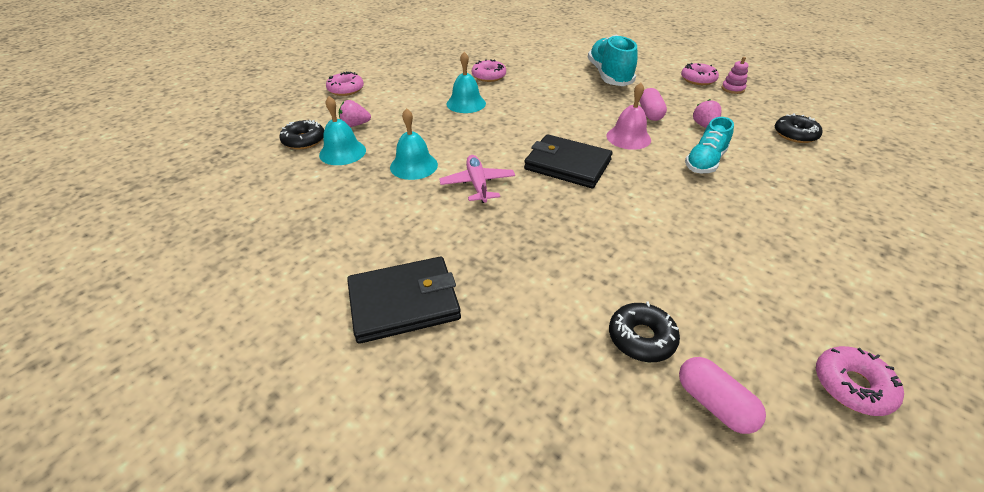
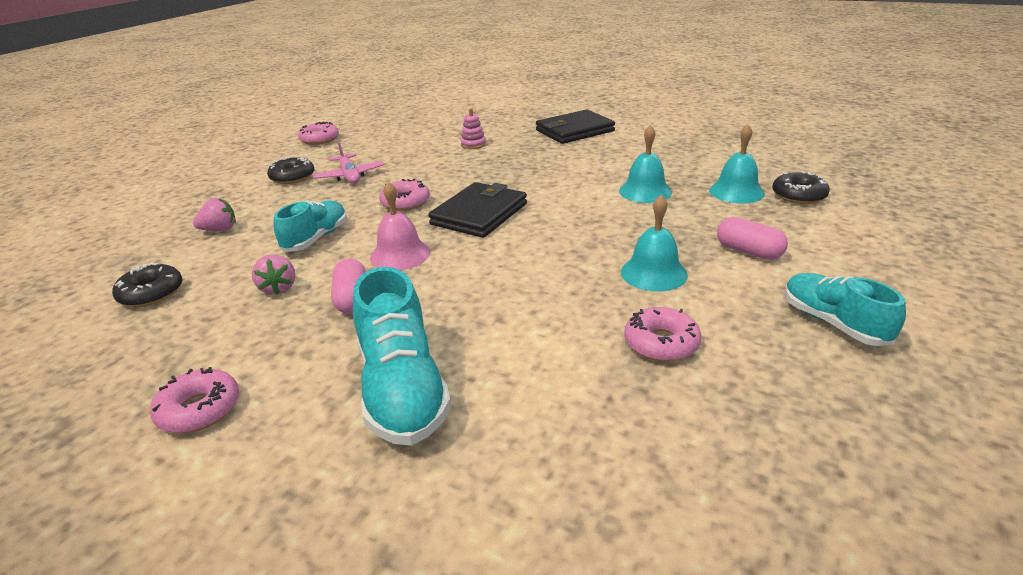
camera: 170 degrees right, 10 degrees down
pink donut [326,71,364,96] -> pink donut moved to [379,179,430,211]
pink strawberry [339,100,371,127] -> pink strawberry moved to [193,198,236,231]
pink plane [439,155,515,203] -> pink plane moved to [312,141,384,184]
black wallet [524,134,613,188] -> black wallet turned 75 degrees counterclockwise [428,182,527,238]
black donut [609,302,680,362] -> black donut moved to [267,157,314,184]
pink capsule [679,357,766,434] -> pink capsule moved to [717,217,788,260]
pink stacking toy [721,57,749,94] -> pink stacking toy moved to [461,108,486,149]
none -> turquoise shoe [785,273,906,346]

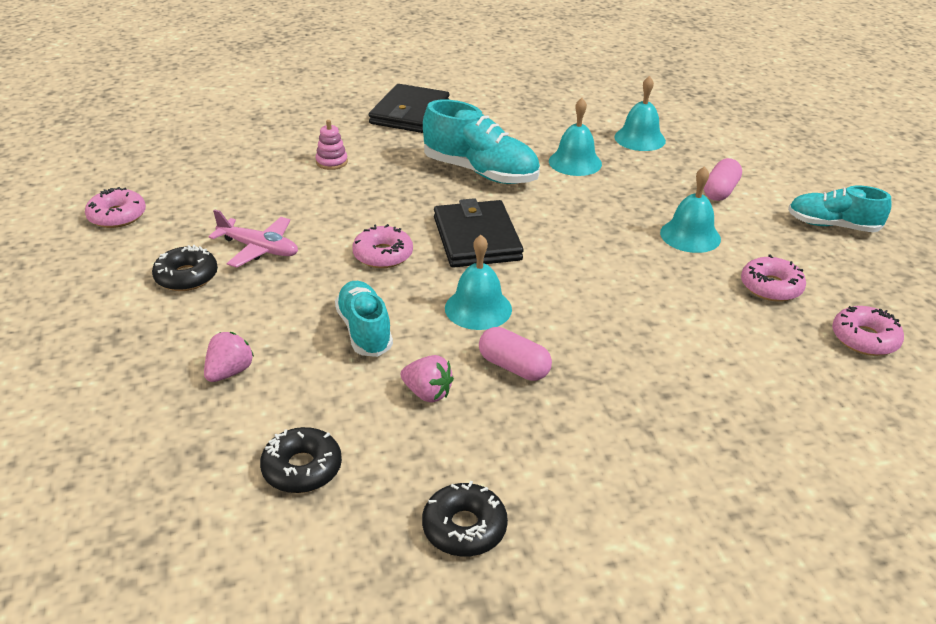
camera: 45 degrees left, 5 degrees up
pink donut [150,367,239,433] -> pink donut moved to [832,306,904,356]
turquoise shoe [353,267,451,445] -> turquoise shoe moved to [423,100,540,184]
pink bell [370,182,431,270] -> turquoise bell [445,235,512,330]
pink capsule [717,217,788,260] -> pink capsule turned 60 degrees counterclockwise [704,158,742,201]
black donut [772,171,830,204] -> black donut moved to [422,481,508,557]

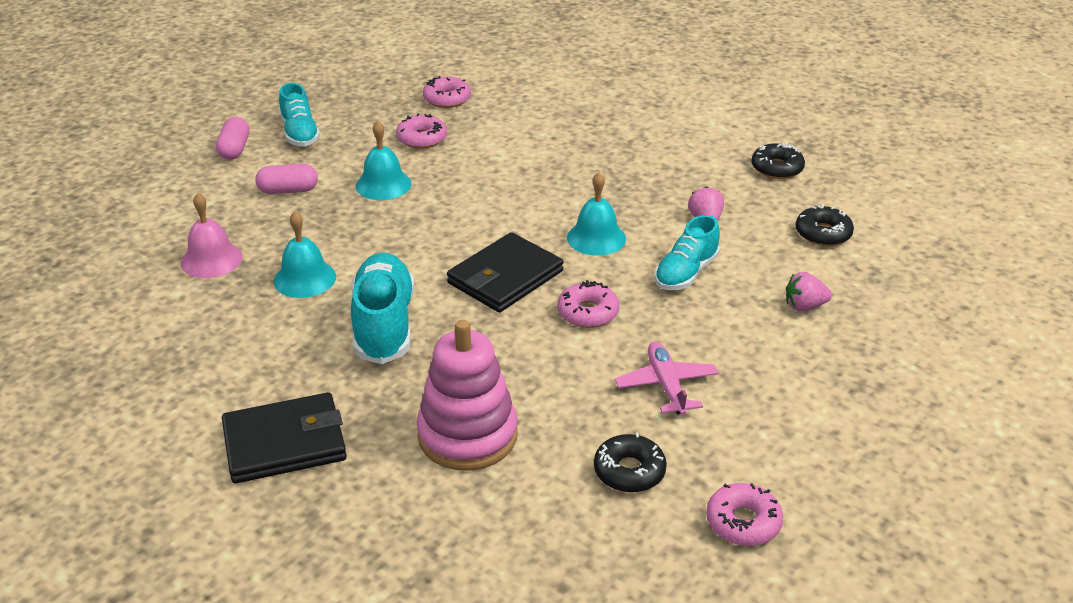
camera: 125 degrees left, 0 degrees up
black donut [152,245,218,291] -> black donut moved to [594,433,667,492]
pink stacking toy [316,120,348,170] -> pink stacking toy [417,320,518,471], size x2.34
pink capsule [479,327,552,381] -> pink capsule moved to [216,117,250,160]
turquoise bell [614,76,666,151] -> pink bell [181,193,243,278]

